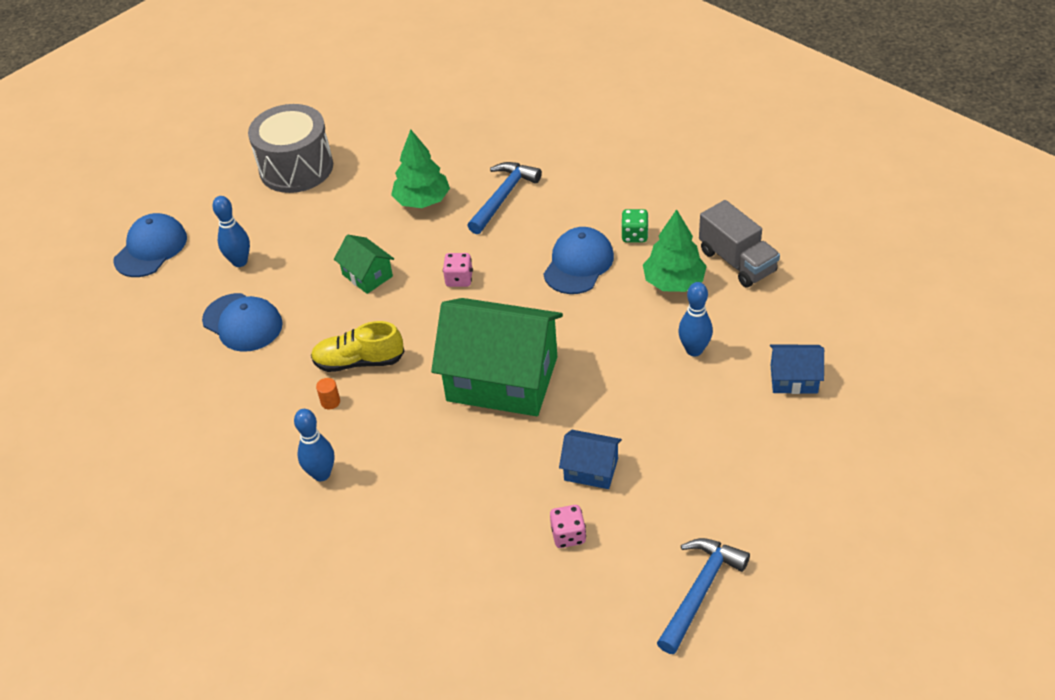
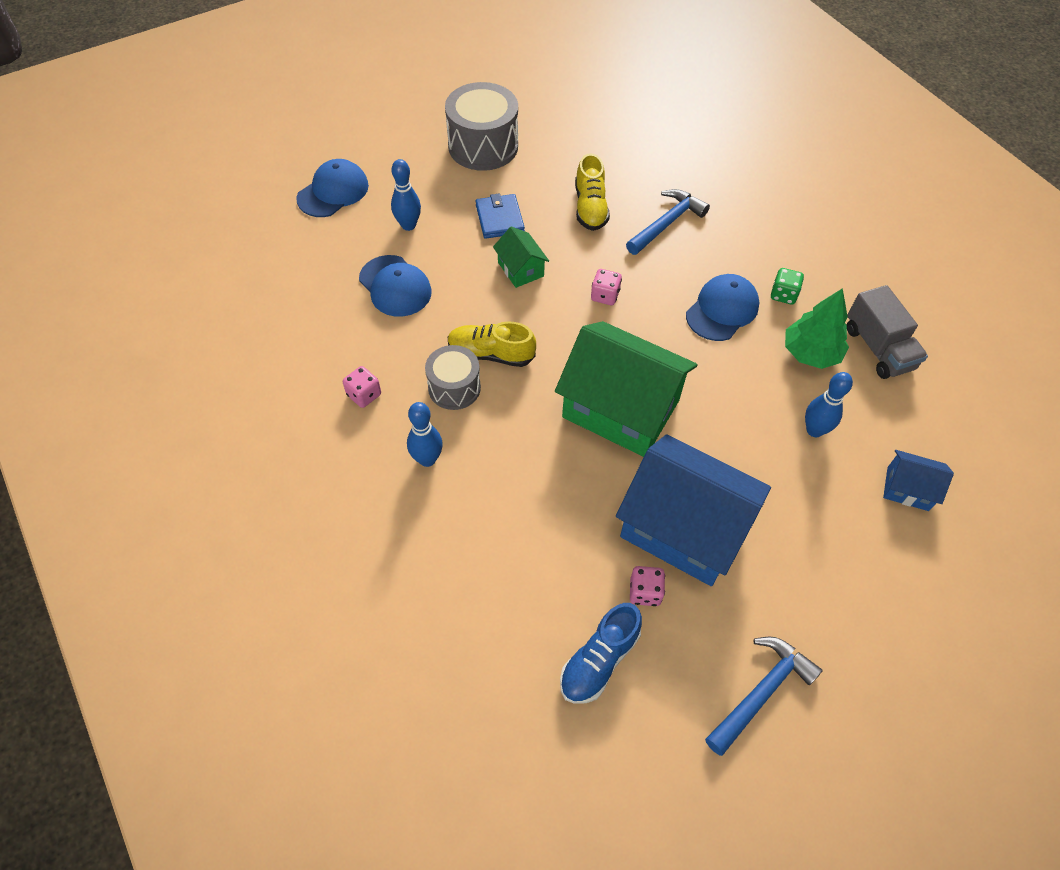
camera: 10 degrees right, 10 degrees up
orange cylinder [316,378,340,409] -> grey drum [425,345,481,410]
green tree [391,130,450,208] -> yellow shoe [575,153,610,231]
blue house [559,430,622,489] -> blue house [616,434,771,586], size x2.18
none -> pink dice [343,366,381,408]
none -> blue wallet [476,194,525,239]
none -> blue shoe [560,603,642,703]

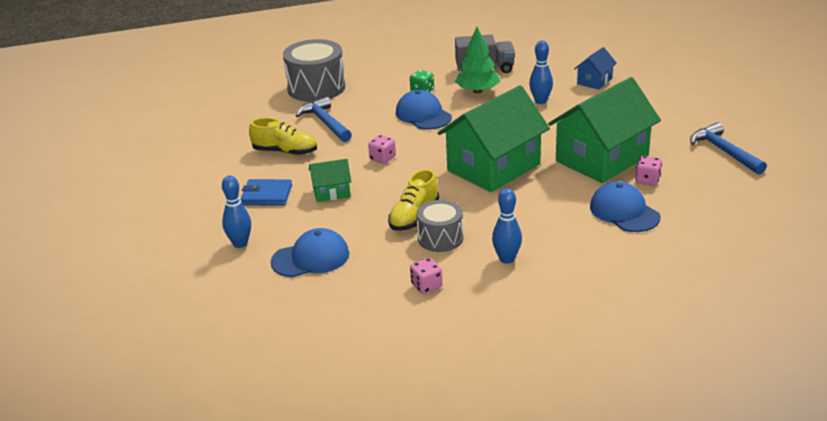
camera: 70 degrees left, 25 degrees down
blue cap [296,159,369,217] -> blue cap moved to [590,181,661,232]
grey drum [445,82,518,171] -> grey drum moved to [283,39,345,102]
blue shoe [560,603,642,703] -> none
blue house [616,434,771,586] -> green house [548,77,661,183]

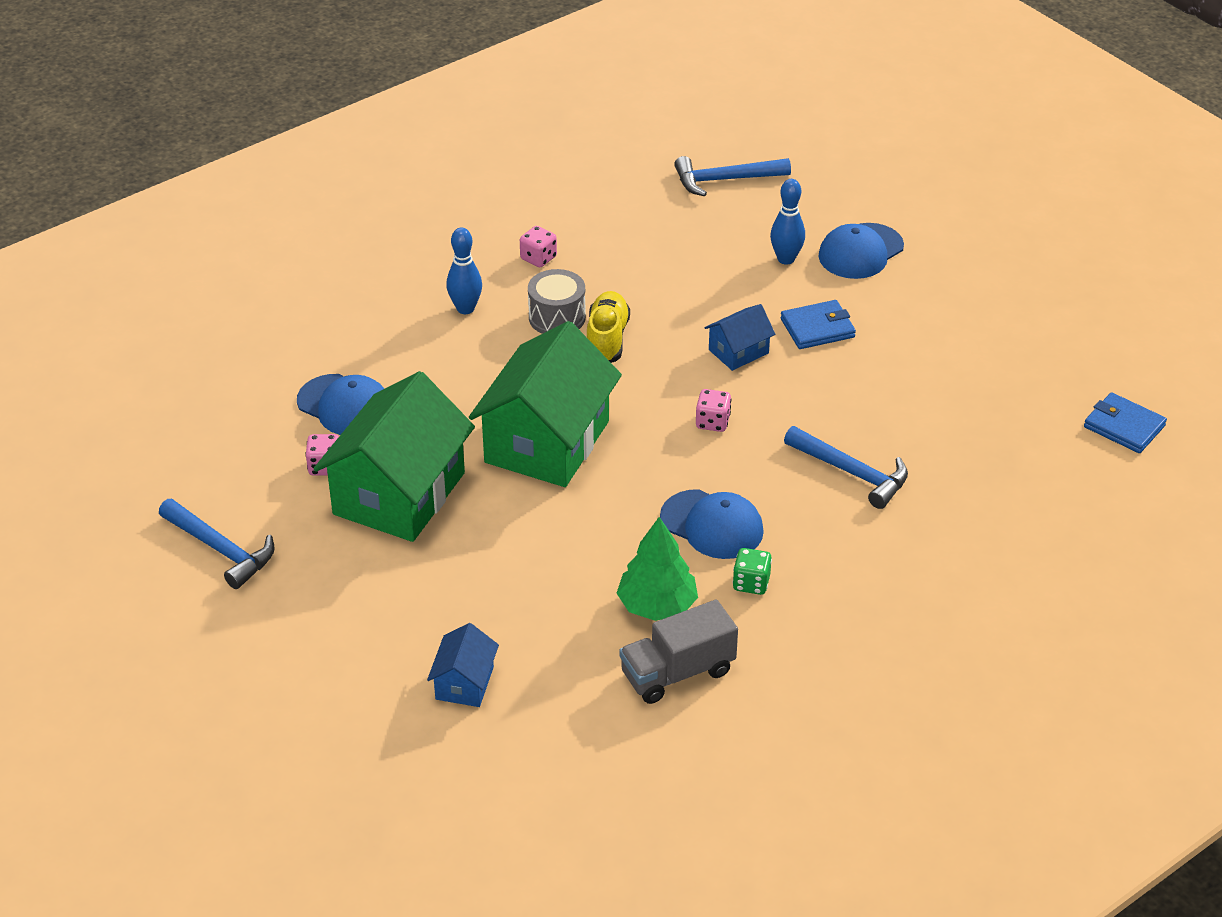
camera: 155 degrees right, 10 degrees up
yellow shoe [249,118,317,155] -> none
blue cap [271,228,349,277] -> blue cap moved to [818,223,904,279]
grey drum [283,39,345,102] -> none
green house [309,159,351,202] -> blue house [704,304,775,371]
blue bowling pin [529,41,553,104] -> none
none -> blue hammer [674,156,791,196]
none -> blue wallet [1084,392,1167,453]

